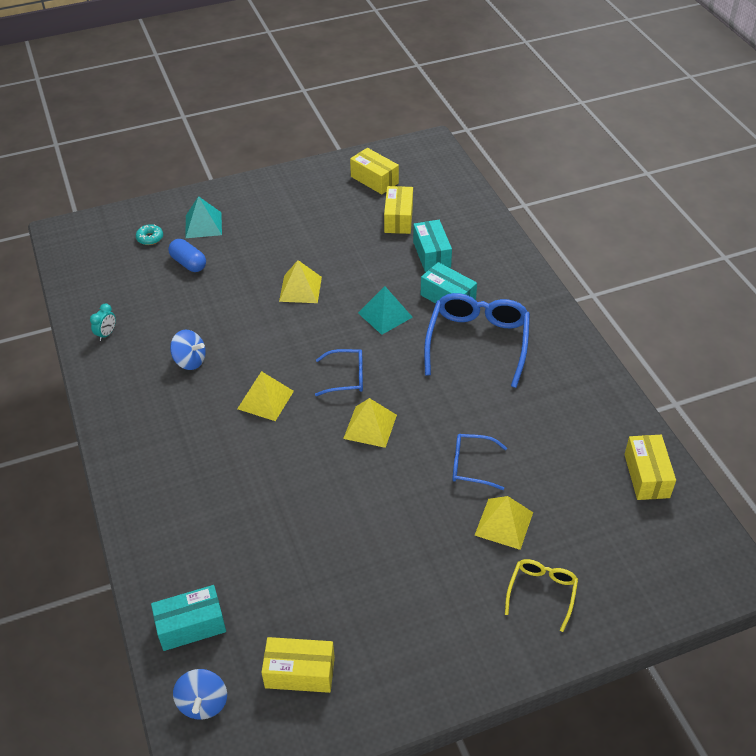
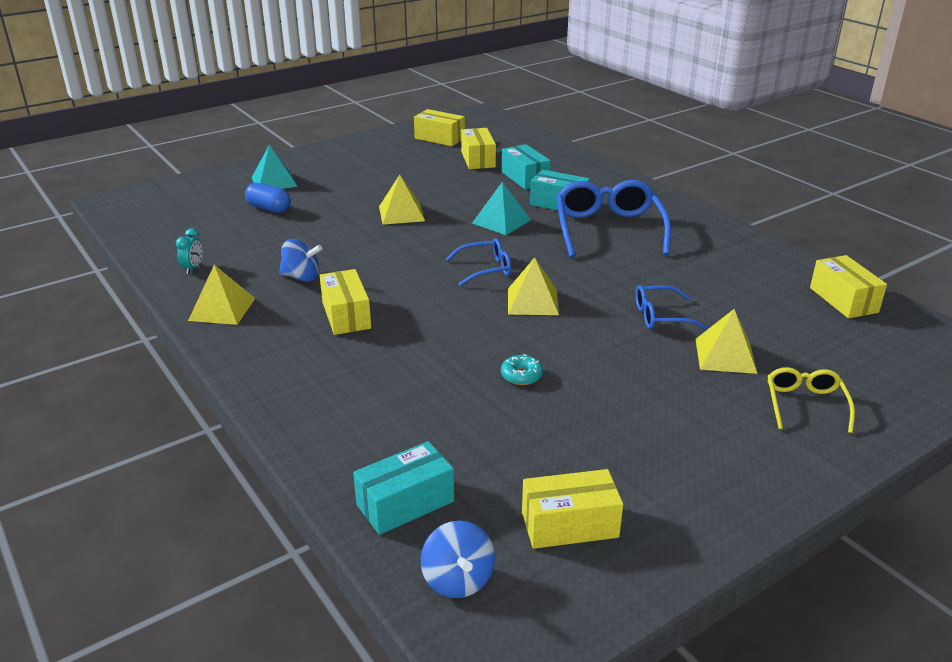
camera: 15 degrees left, 15 degrees down
turquoise donut [136,224,163,245] -> turquoise donut moved to [501,354,543,385]
yellow pyramid [237,371,294,421] -> yellow pyramid moved to [188,265,255,325]
none -> yellow box [319,269,371,335]

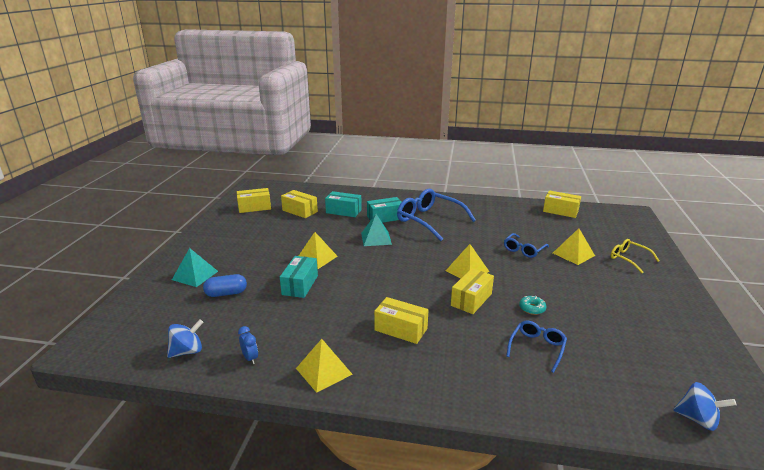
camera: 45 degrees left, 5 degrees down
turquoise clock [176,228,203,274] -> blue clock [238,326,258,364]
blue spinning top [279,239,322,282] -> blue spinning top moved to [167,319,204,358]
turquoise box [353,441,454,535] -> turquoise box moved to [280,256,318,298]
blue glasses [446,238,511,286] -> blue glasses moved to [506,321,567,373]
yellow box [522,469,623,549] -> yellow box moved to [451,268,494,314]

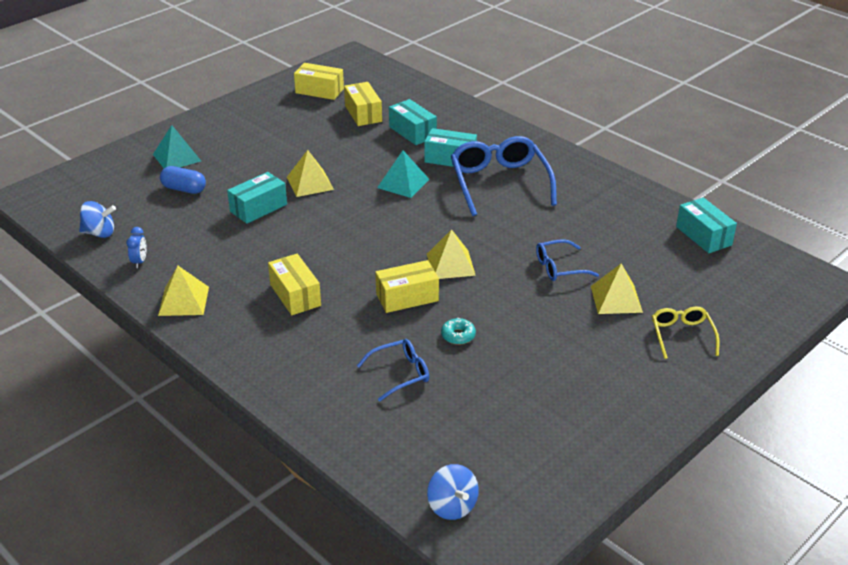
camera: 35 degrees right, 10 degrees up
yellow box [543,190,581,218] -> turquoise box [676,197,737,253]

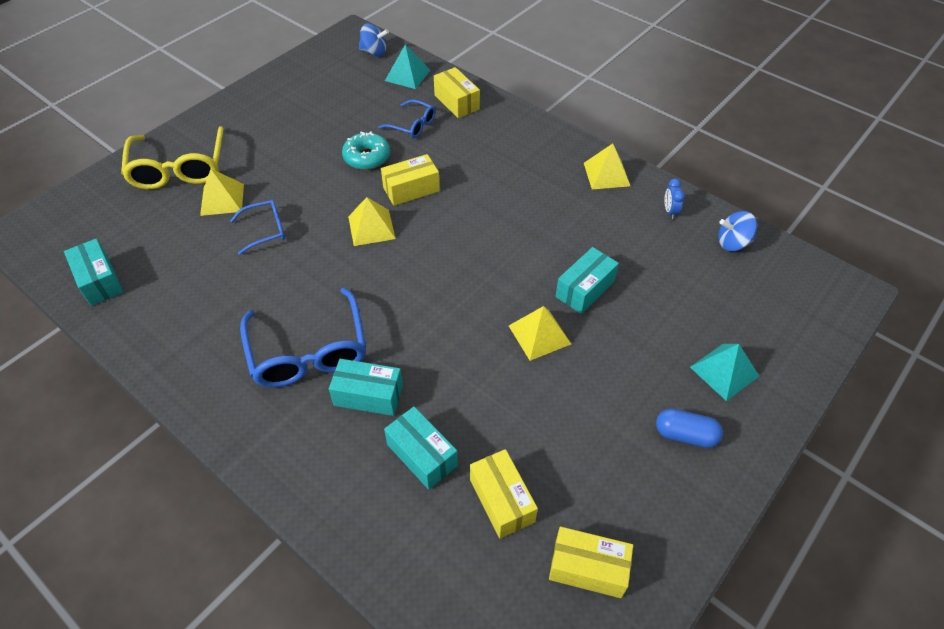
camera: 175 degrees right, 15 degrees up
blue capsule [160,166,206,194] -> blue capsule moved to [656,409,723,448]
yellow box [268,254,321,315] -> yellow box moved to [434,67,480,118]
blue glasses [357,339,429,401] -> blue glasses turned 120 degrees counterclockwise [378,100,436,138]
turquoise pyramid [377,151,429,198] -> turquoise pyramid moved to [385,45,430,89]
blue spinning top [427,464,479,520] -> blue spinning top turned 135 degrees clockwise [359,24,389,56]
turquoise donut [441,318,476,345] -> turquoise donut [342,131,390,170], size x1.67
yellow glasses [652,307,719,359] -> yellow glasses [121,126,224,189], size x1.87

